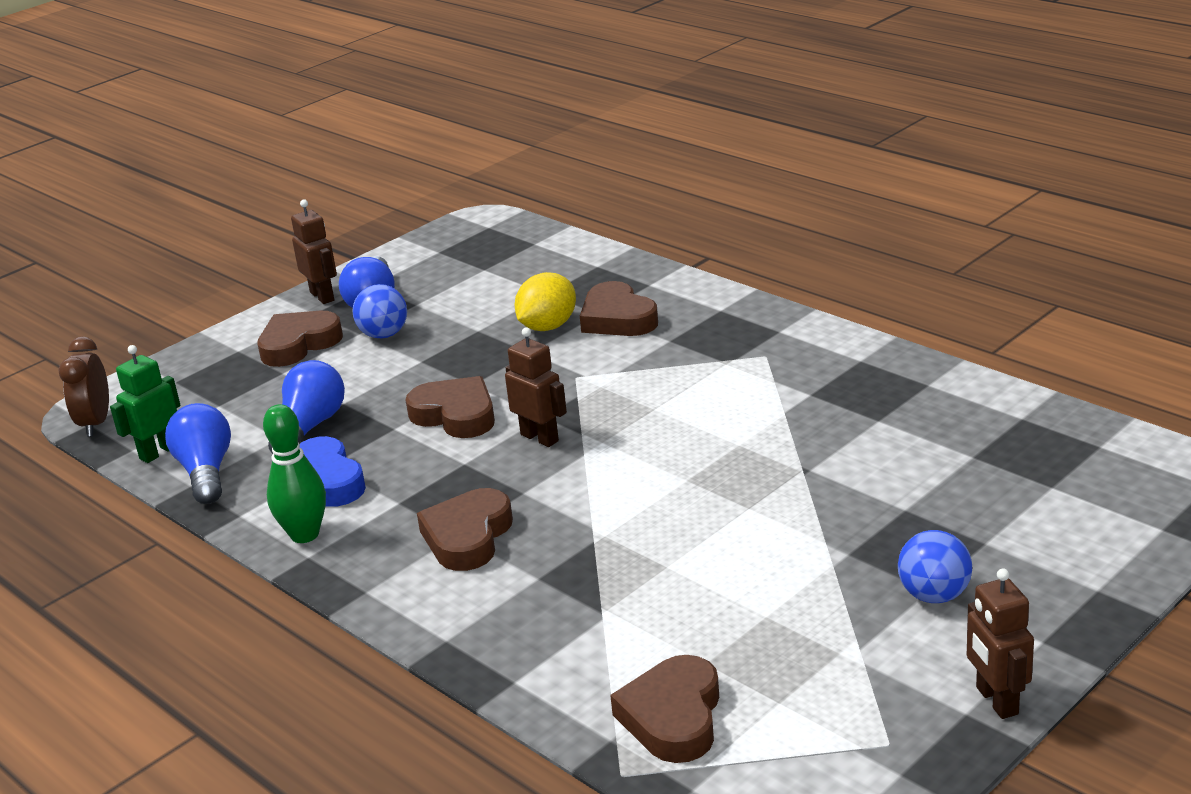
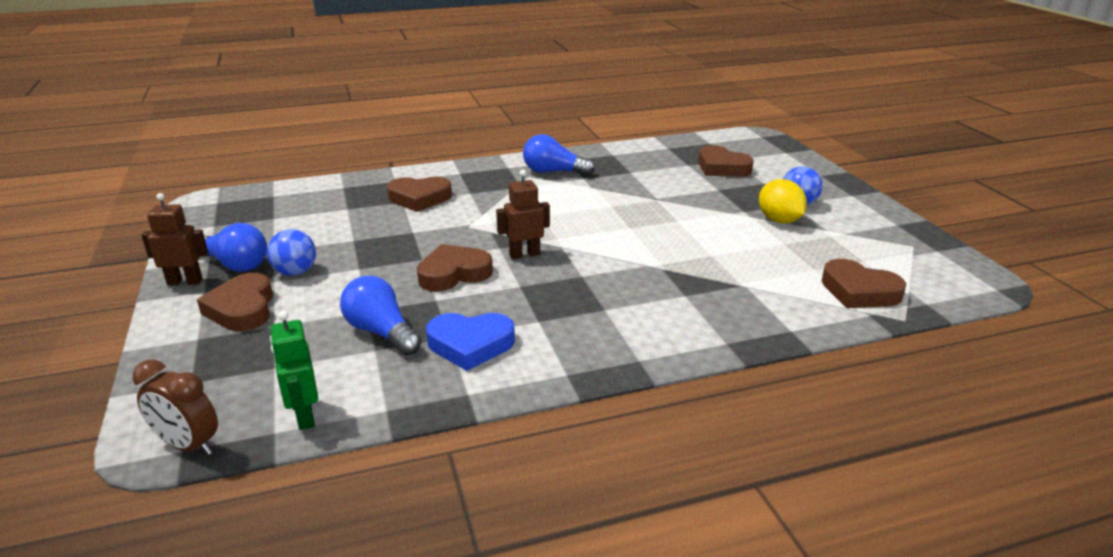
camera: 65 degrees left, 0 degrees up
blue light bulb [165,403,231,504] -> blue light bulb moved to [523,134,595,176]
green bowling pin [263,404,326,543] -> none
brown heart [417,488,513,571] -> brown heart moved to [698,145,753,177]
yellow lemon [514,272,576,331] -> yellow lemon moved to [759,179,807,223]
brown robot [967,568,1034,719] -> none

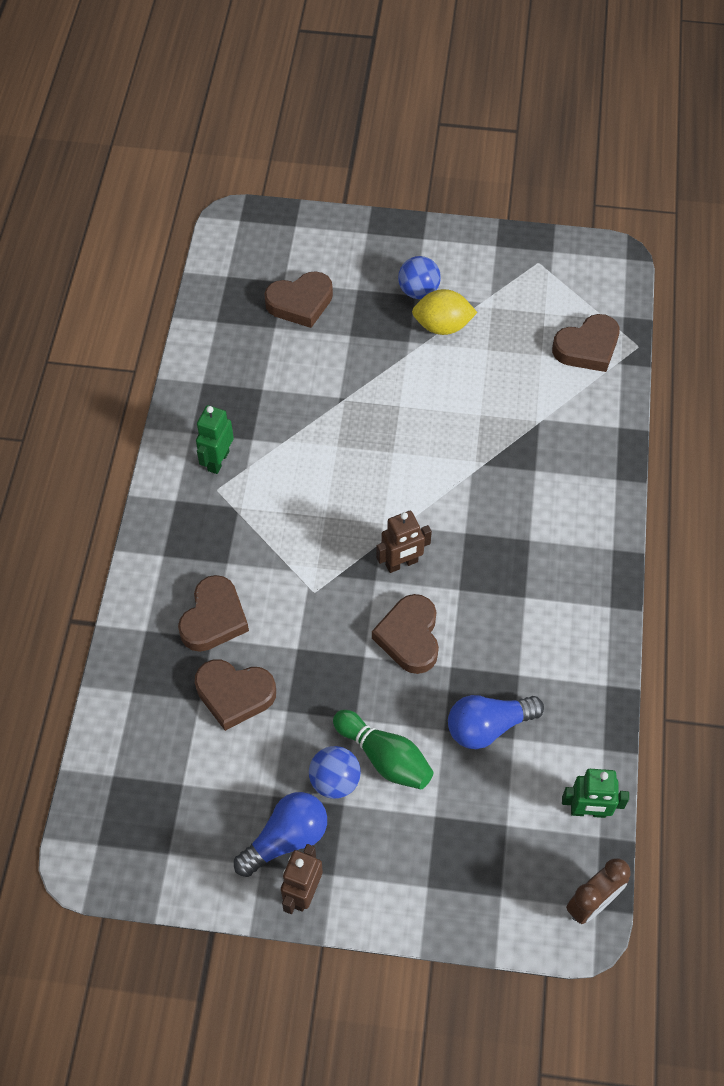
camera: 65 degrees left, 30 degrees up
brown heart [197,273,273,331] -> brown heart moved to [195,659,276,731]
blue heart [426,313,515,371] -> none
brown robot [496,170,550,259] -> brown robot turned 120 degrees counterclockwise [376,511,432,573]
blue light bulb [523,134,595,176] -> green robot [196,405,234,474]
none -> green bowling pin [333,710,434,789]

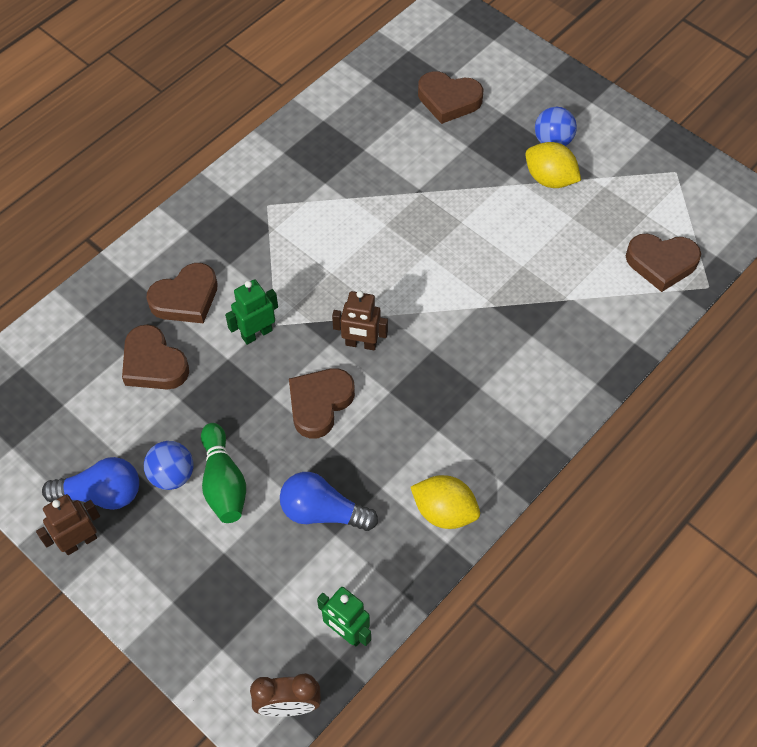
camera: 35 degrees right, 0 degrees up
green robot [196,405,234,474] -> green robot moved to [225,279,278,345]
none -> yellow lemon [411,475,480,529]

